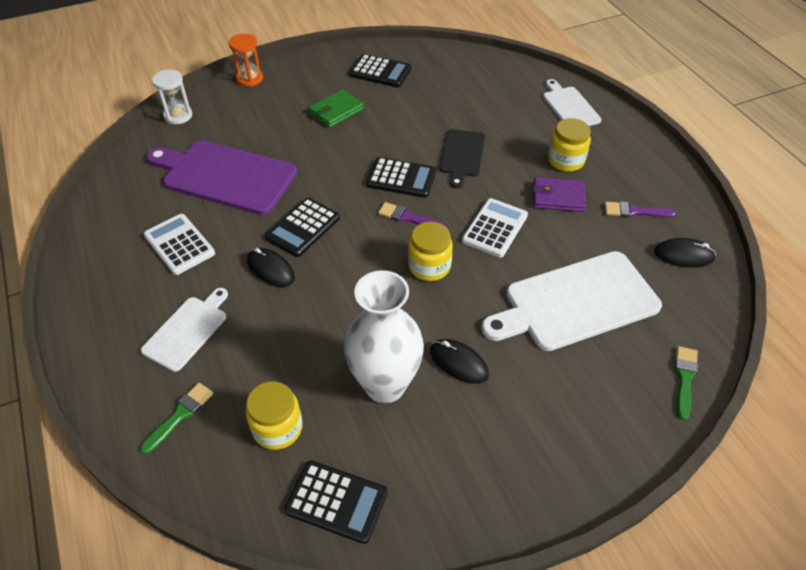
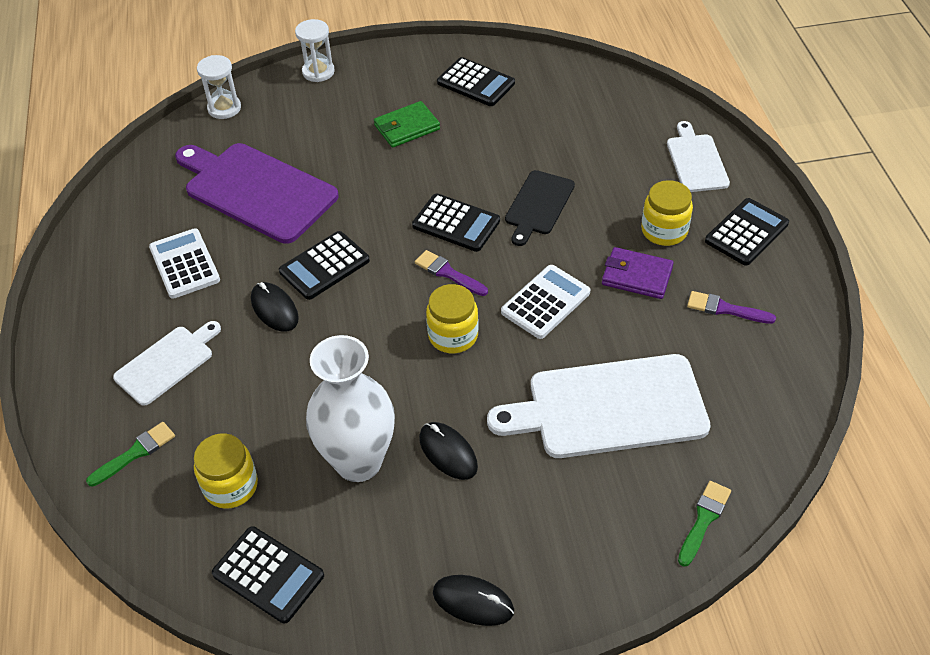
camera: 15 degrees right, 0 degrees up
orange hourglass [229,34,263,87] -> white hourglass [295,19,335,82]
black mouse [654,238,716,268] -> black mouse moved to [433,575,514,626]
none -> black calculator [705,198,789,266]

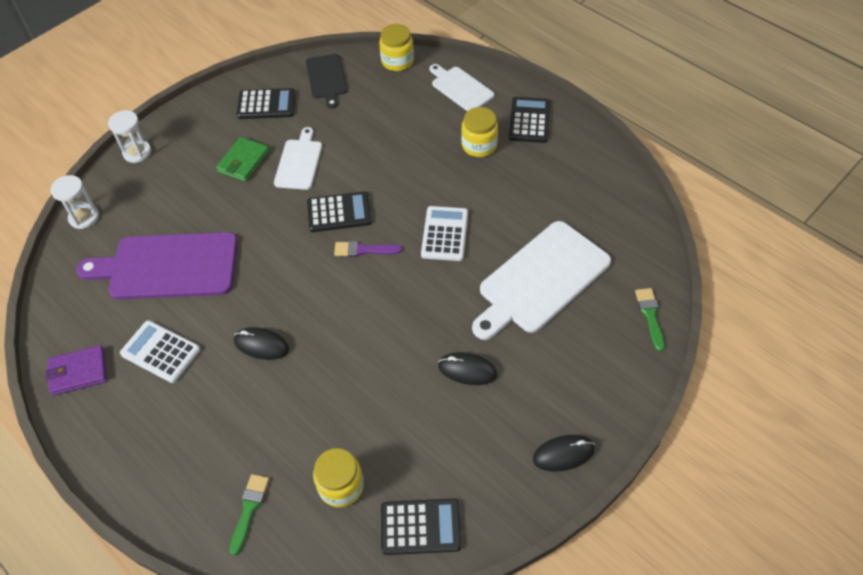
camera: 35 degrees left, 5 degrees up
white cutting board [113,321,221,406] -> white cutting board moved to [274,127,322,190]
black calculator [279,231,370,300] -> none
white vase [306,335,395,482] -> none
yellow jar [426,284,479,353] -> yellow jar moved to [379,24,414,71]
black cutting board [505,170,575,246] -> black cutting board moved to [306,54,347,109]
purple wallet [602,247,674,299] -> purple wallet moved to [46,345,107,396]
purple brush [687,291,776,324] -> none

